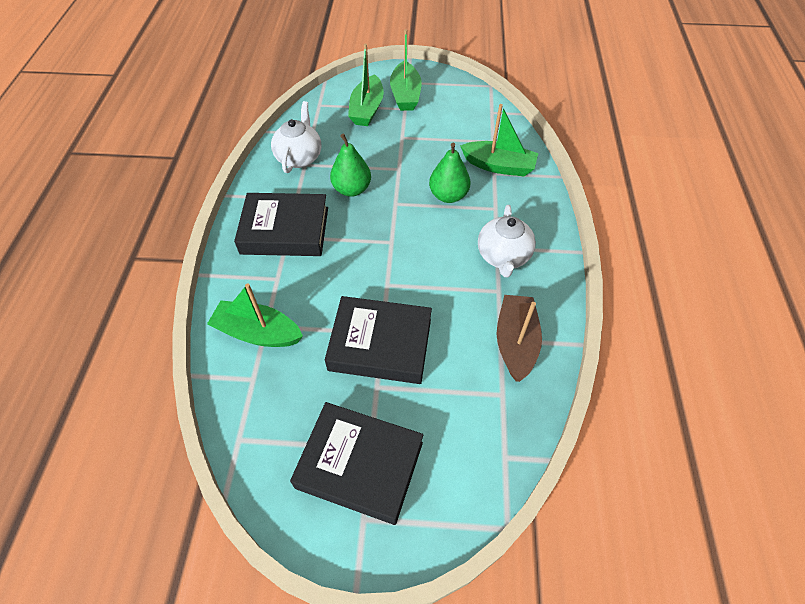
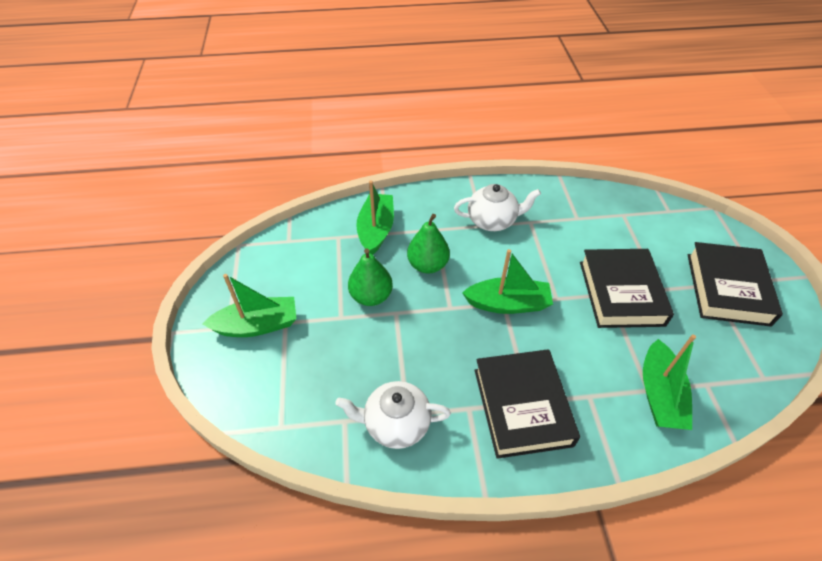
camera: 100 degrees left, 5 degrees down
green pear [330,134,371,197] -> green pear moved to [348,248,393,306]
green boat [348,44,384,126] -> green boat moved to [462,249,553,314]
brown boat [496,295,542,382] -> none

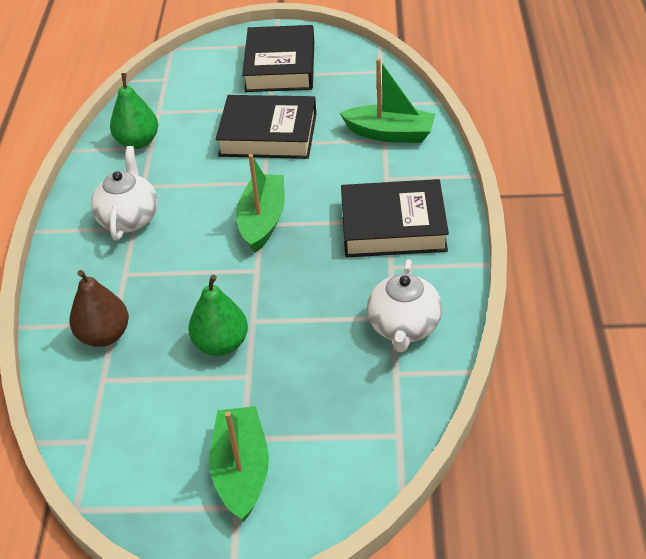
camera: 80 degrees left, 5 degrees down
green boat [356,180,394,255] -> brown pear [69,270,129,347]
green pear [407,214,450,274] -> green pear moved to [110,73,158,149]
black book [688,242,783,327] -> black book turned 75 degrees clockwise [242,25,314,92]

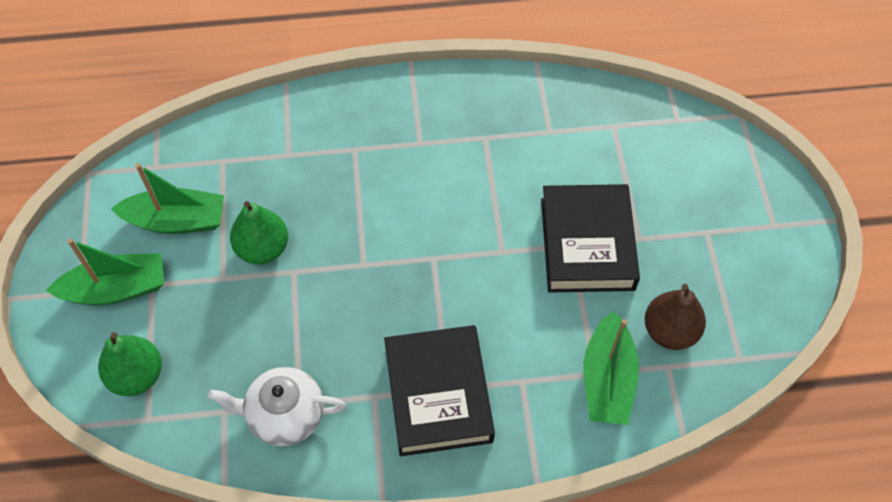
camera: 80 degrees right, 15 degrees up
brown pear [69,270,129,347] -> brown pear moved to [645,284,706,350]
white teapot [91,146,158,240] -> none
green pear [110,73,158,149] -> green pear moved to [98,332,162,396]
green boat [236,154,285,253] -> green boat moved to [111,163,224,234]
black book [242,25,314,92] -> none

